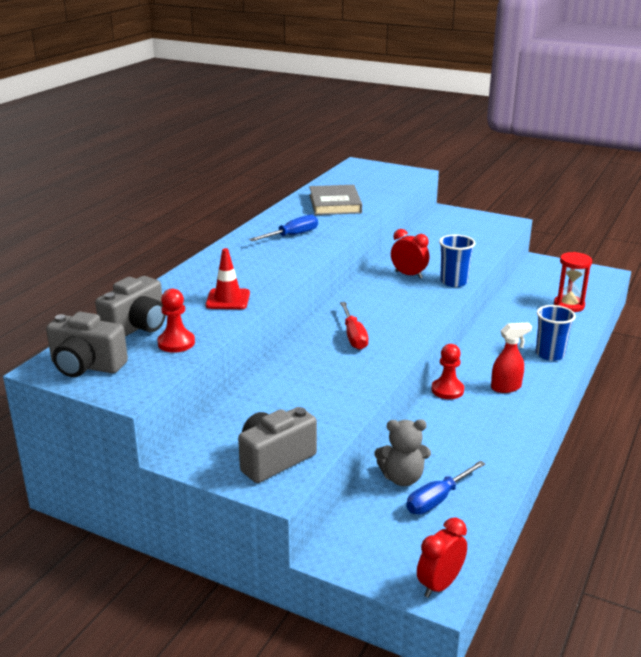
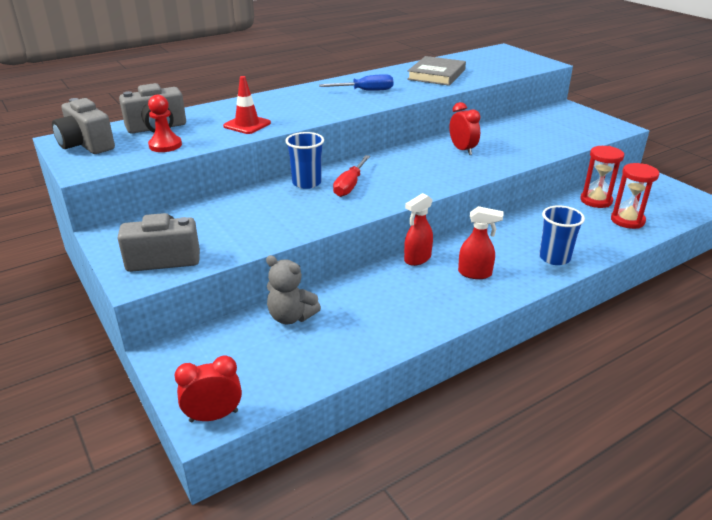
camera: 30 degrees right, 5 degrees up
blue screwdriver [406,461,486,514] -> none
red pawn [431,344,464,399] -> red spray bottle [404,193,433,266]
blue cup [439,235,475,287] -> blue cup moved to [285,132,324,189]
none -> red hourglass [580,146,624,208]

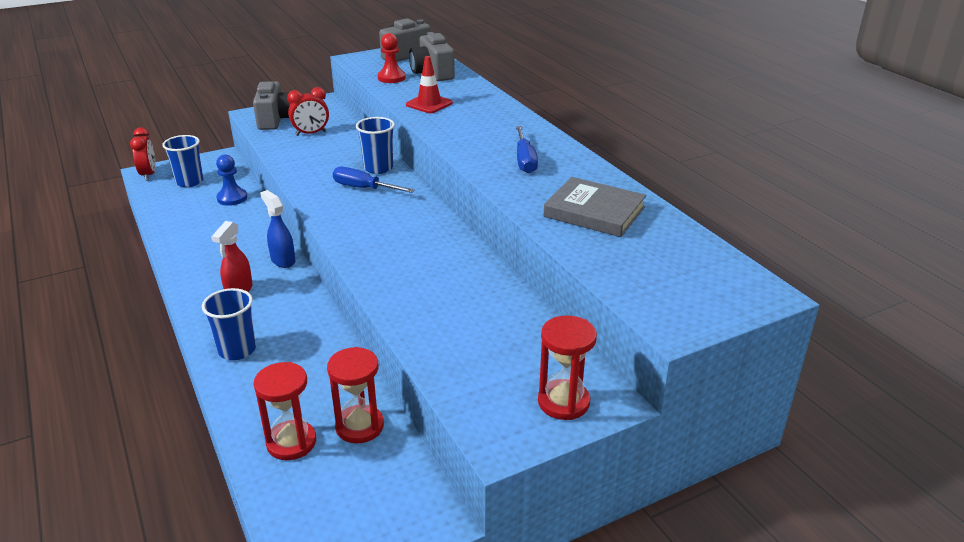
camera: 95 degrees right, 0 degrees up
grey teddy bear [266,255,321,324] -> blue pawn [216,154,247,206]
red screwdriver [333,155,370,197] -> blue screwdriver [333,167,415,193]
red spray bottle [404,193,433,266] -> blue spray bottle [260,190,295,268]
red clock [449,102,480,155] -> red clock moved to [287,87,329,136]
none -> blue cup [162,135,203,187]
none -> red hourglass [538,315,597,420]

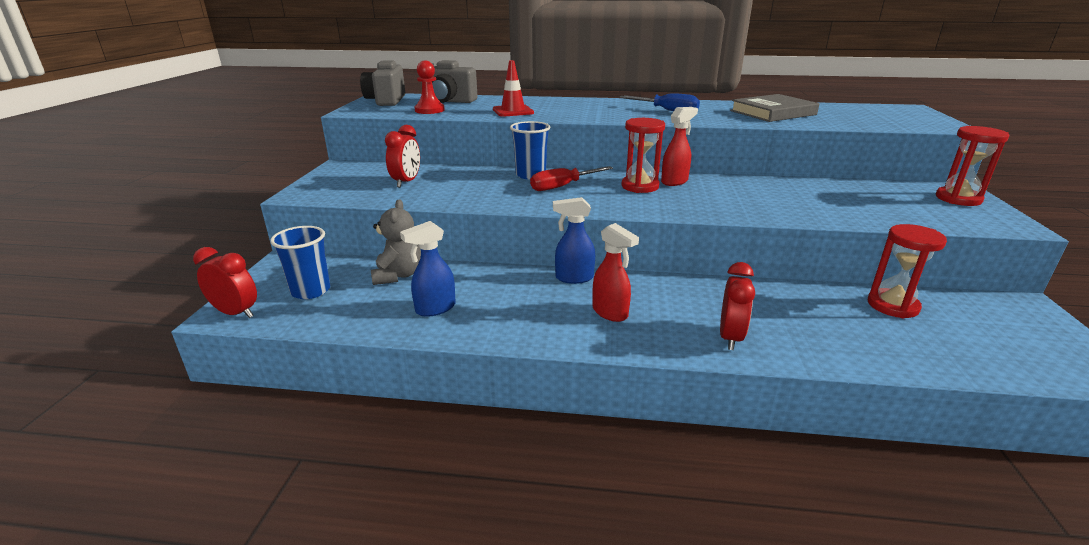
camera: 55 degrees left, 5 degrees down
blue cup [202,288,256,360] -> red clock [720,262,755,350]
blue pawn [216,154,247,206] -> grey teddy bear [371,199,421,285]
grey camera [253,81,290,130] -> none
red hourglass [254,362,316,460] -> red hourglass moved to [621,118,665,193]
blue screwdriver [333,167,415,193] -> red screwdriver [530,166,613,191]
none -> blue spray bottle [400,221,456,317]
none -> red spray bottle [661,107,698,186]

